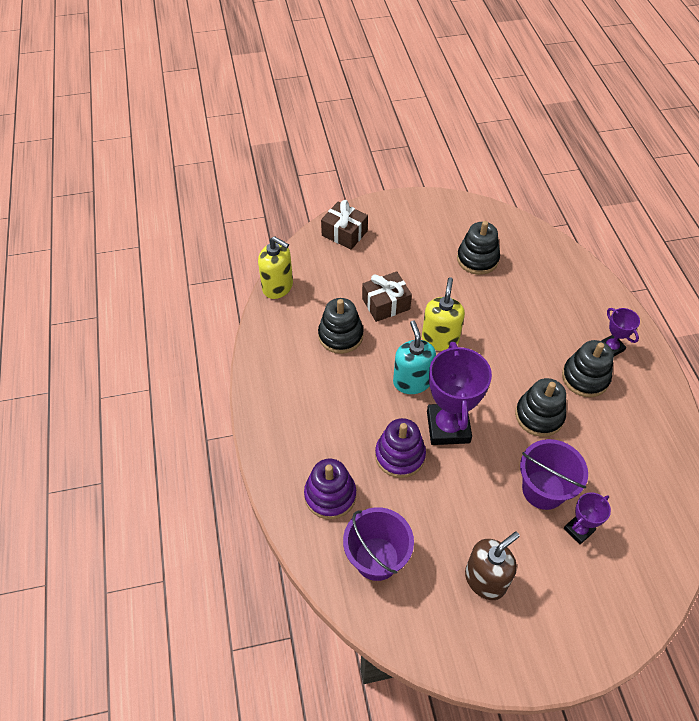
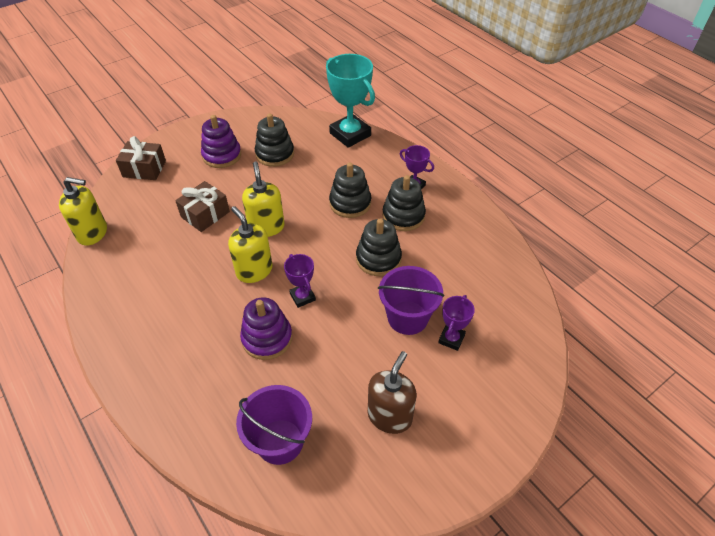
camera: 25 degrees left, 5 degrees down
purple stacking toy [304,459,356,519] -> purple stacking toy moved to [201,115,241,168]
black stacking toy [318,298,364,354] -> black stacking toy moved to [329,163,371,218]
turquoise soap dispenser [393,320,436,394] -> yellow soap dispenser [228,206,273,283]
purple trophy [427,342,492,445] -> purple trophy [284,254,316,308], size x0.51
none -> turquoise trophy [326,54,375,148]

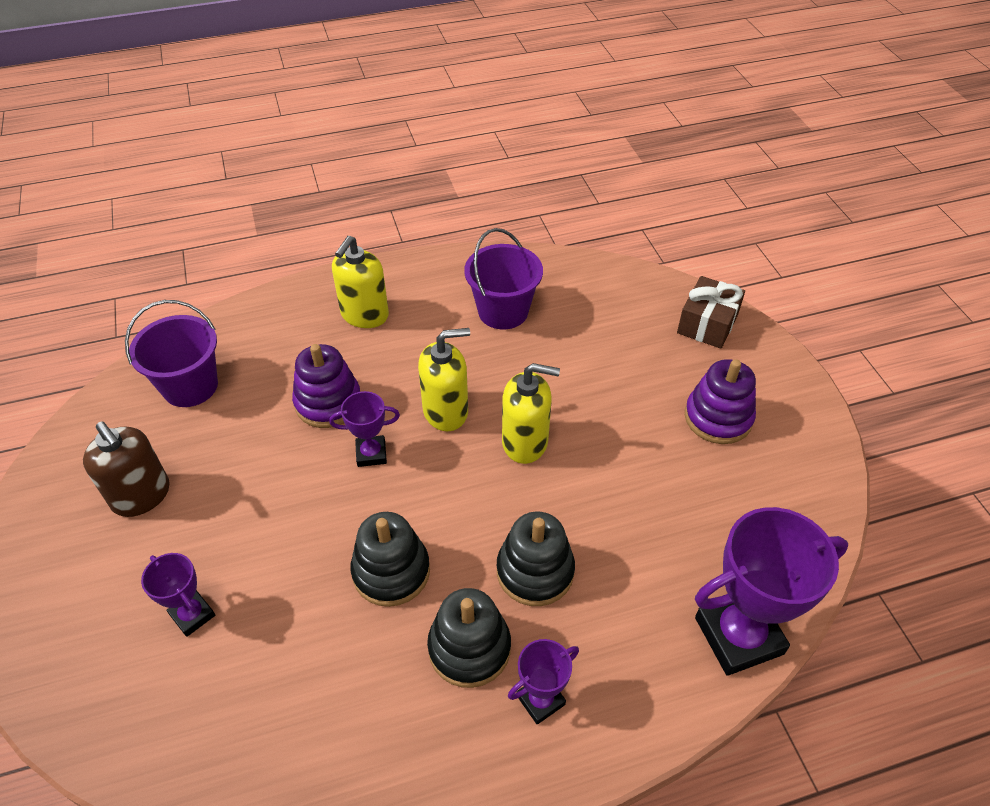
camera: 110 degrees right, 0 degrees up
yellow soap dispenser [59,177,107,246] -> yellow soap dispenser moved to [332,236,389,328]
brown gift [175,181,230,232] -> none
black stacking toy [255,114,294,167] -> none
turquoise trophy [326,54,375,148] -> purple trophy [695,507,848,676]
purple bucket [378,266,444,335] -> purple bucket moved to [464,228,543,329]

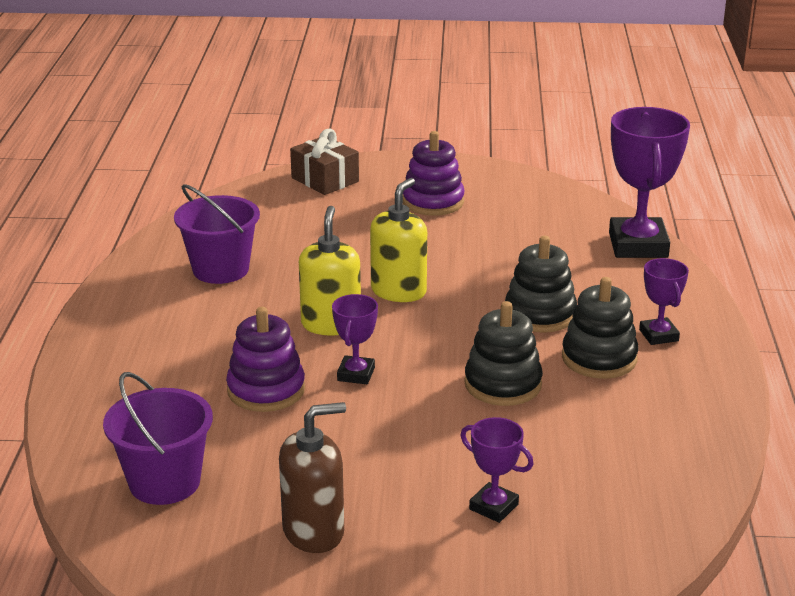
camera: 70 degrees left, 20 degrees down
purple trophy [141,553,215,637] -> purple trophy turned 60 degrees clockwise [460,417,534,523]
yellow soap dispenser [332,236,389,328] -> none

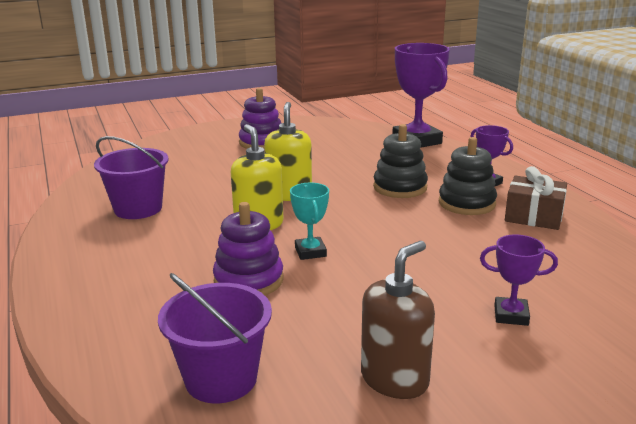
camera: 25 degrees left, 5 degrees down
brown gift [290,128,359,195] -> brown gift moved to [505,166,567,230]
purple trophy [332,294,378,384] -> turquoise trophy [290,182,329,260]
black stacking toy [464,301,543,406] -> none

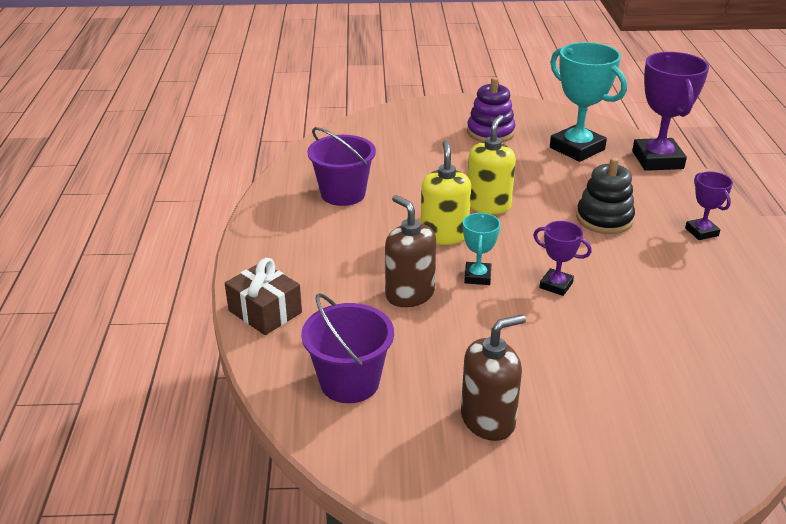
camera: 20 degrees right, 10 degrees up
purple stacking toy [213,202,284,295] -> brown soap dispenser [385,195,436,307]
black stacking toy [439,137,497,215] -> none
purple trophy [480,234,558,326] -> purple trophy moved to [533,221,592,296]
brown gift [505,166,567,230] -> brown gift moved to [225,258,302,335]
none -> turquoise trophy [550,42,627,162]

